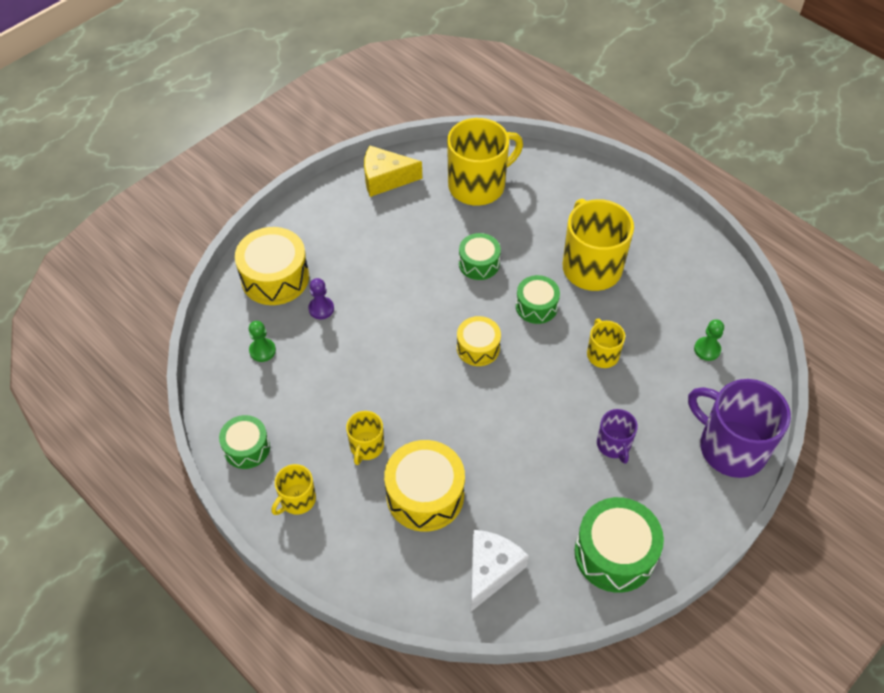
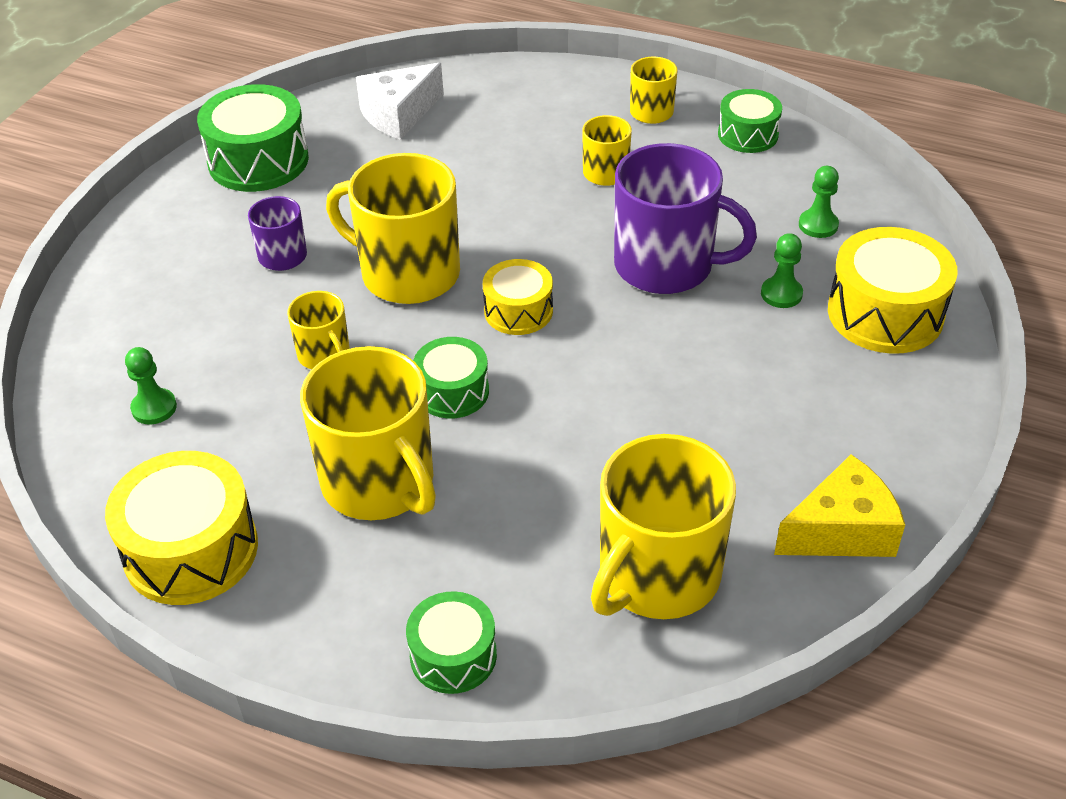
camera: 160 degrees right, 10 degrees down
purple pawn [308,278,334,319] -> green pawn [761,233,803,308]
yellow drum [384,440,465,532] -> yellow drum moved to [105,451,258,605]
green drum [459,233,501,280] -> green drum moved to [406,591,497,694]
white cheese [471,530,529,612] -> white cheese turned 45 degrees clockwise [356,63,444,140]
purple mug [688,379,791,478] -> purple mug moved to [614,143,757,294]
none -> yellow mug [326,153,460,304]

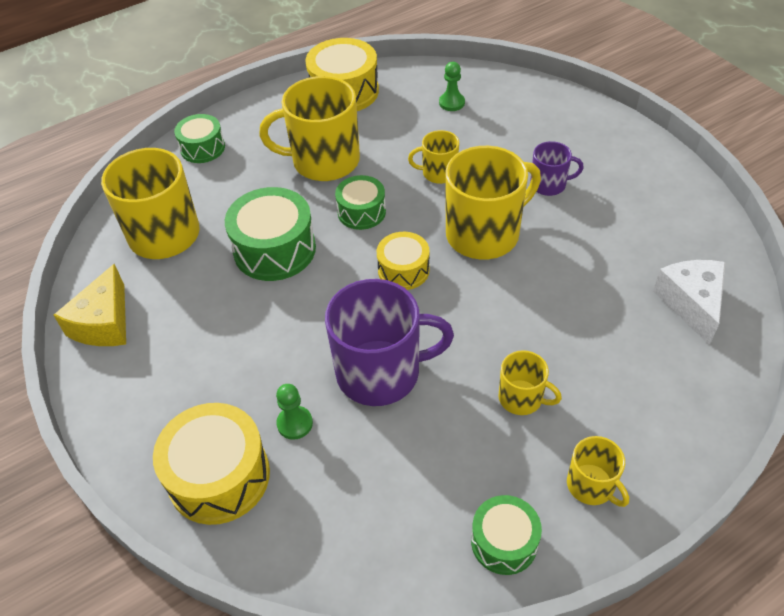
camera: 125 degrees right, 5 degrees up
green drum [197,84,309,192] -> green drum moved to [225,187,316,281]
purple mug [614,143,757,294] -> purple mug turned 150 degrees counterclockwise [325,279,454,406]
green pawn [799,166,839,238] -> none

